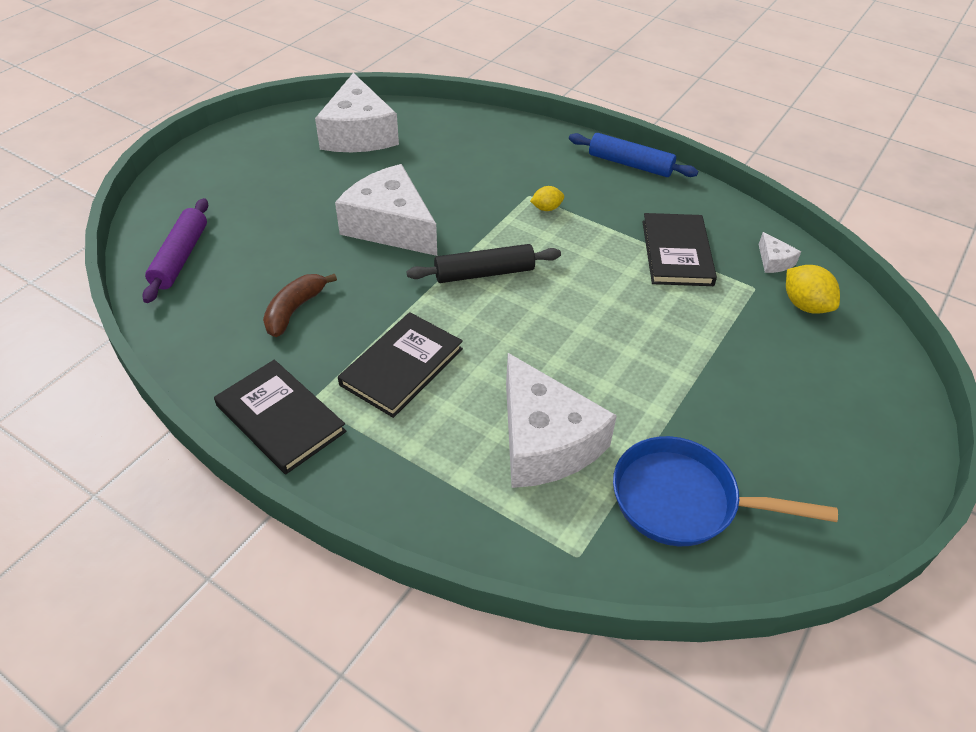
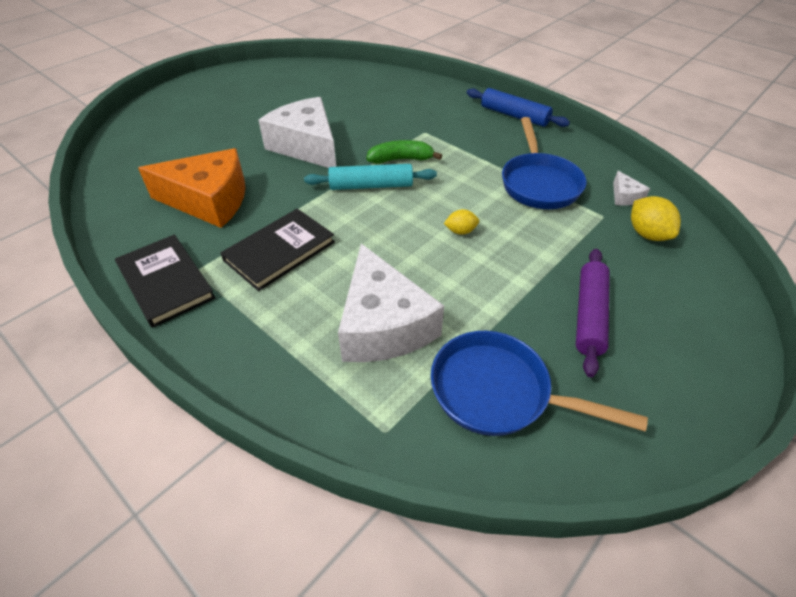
camera: 10 degrees right, 0 degrees up
purple rolling pin [142,198,208,303] -> purple rolling pin moved to [576,249,610,377]
brown banana [263,274,337,337] -> orange cheese [138,148,246,228]
white cheese [315,73,399,152] -> none
black rolling pin [406,244,561,283] -> turquoise rolling pin [304,164,437,190]
yellow lemon [530,186,564,211] -> yellow lemon moved to [444,209,479,234]
black book [642,213,717,286] -> blue pan [502,117,586,209]
none -> green banana [366,140,442,164]

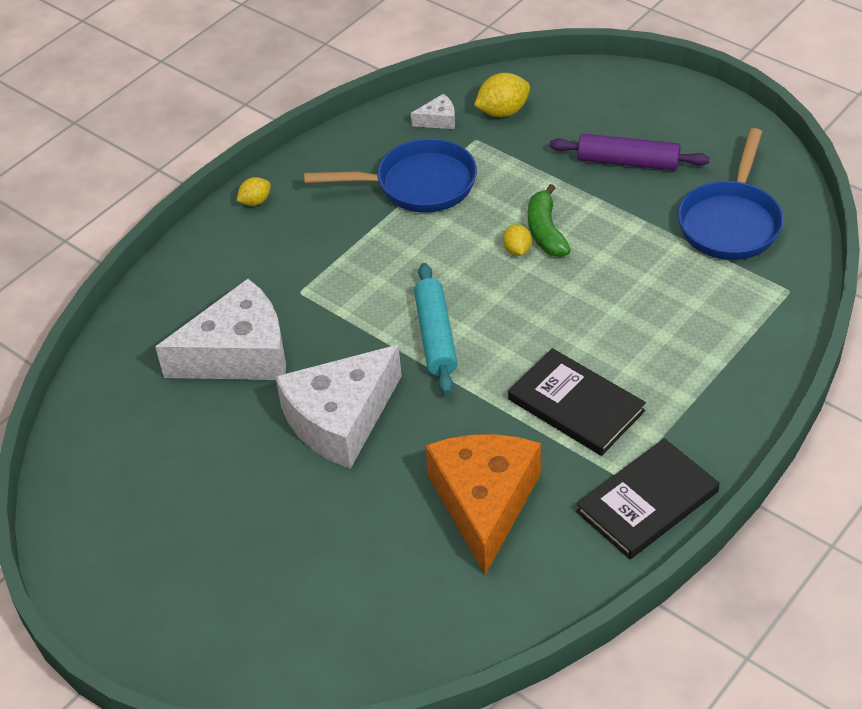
camera: 90 degrees left, 0 degrees up
white cheese [338,244,444,362] -> white cheese moved to [155,279,286,380]
green banana [366,140,442,164] -> green banana moved to [528,184,571,257]
blue rolling pin [467,88,570,127] -> yellow lemon [237,177,271,206]

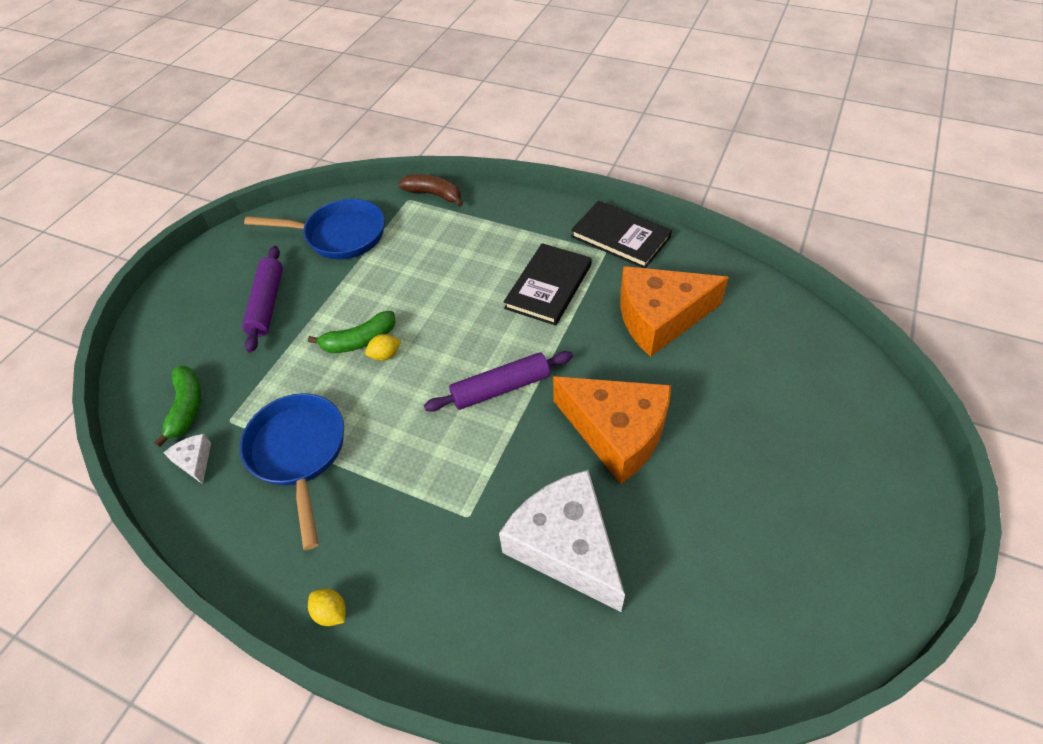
camera: 105 degrees left, 5 degrees up
white cheese [275,345,402,469] -> orange cheese [553,376,671,484]
turquoise rolling pin [414,263,457,395] -> purple rolling pin [424,351,573,412]
yellow lemon [474,73,530,117] -> green banana [154,366,201,447]
none -> brown banana [398,174,463,207]

